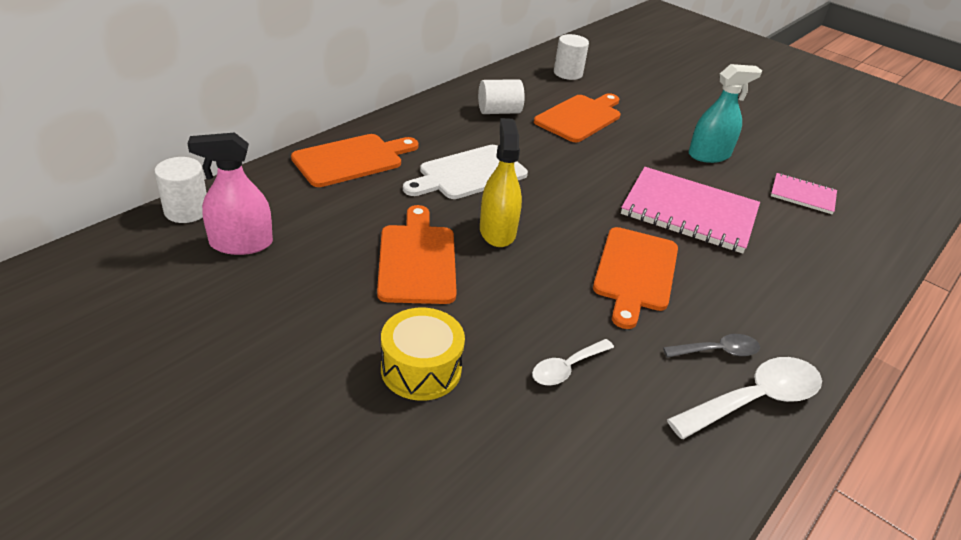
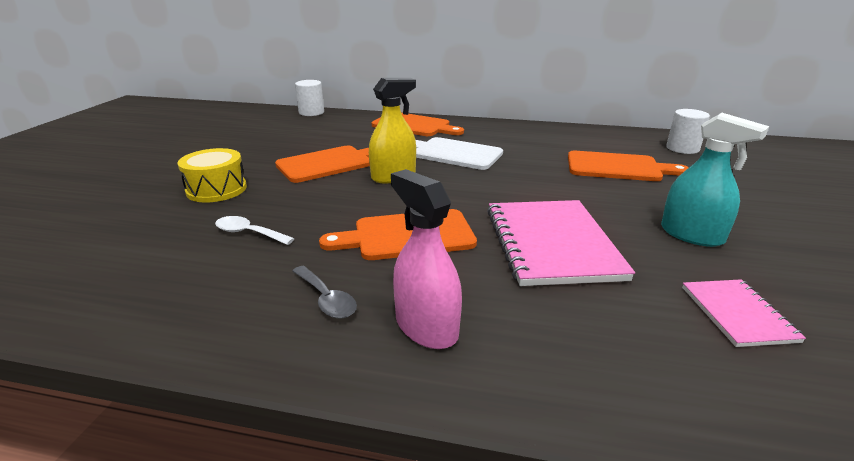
camera: 65 degrees right, 10 degrees down
pink spray bottle [187,132,273,255] -> pink spray bottle moved to [391,169,462,349]
white cylinder [478,79,525,114] -> none
white spoon [667,357,822,439] -> none

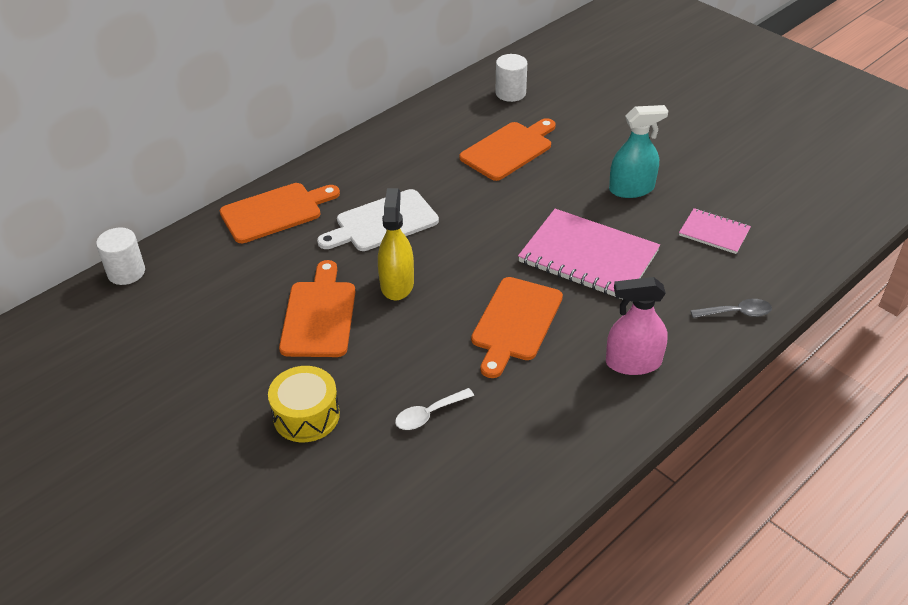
camera: 55 degrees left, 15 degrees up
grey spoon [293,266,357,319] -> grey spoon moved to [690,299,772,318]

